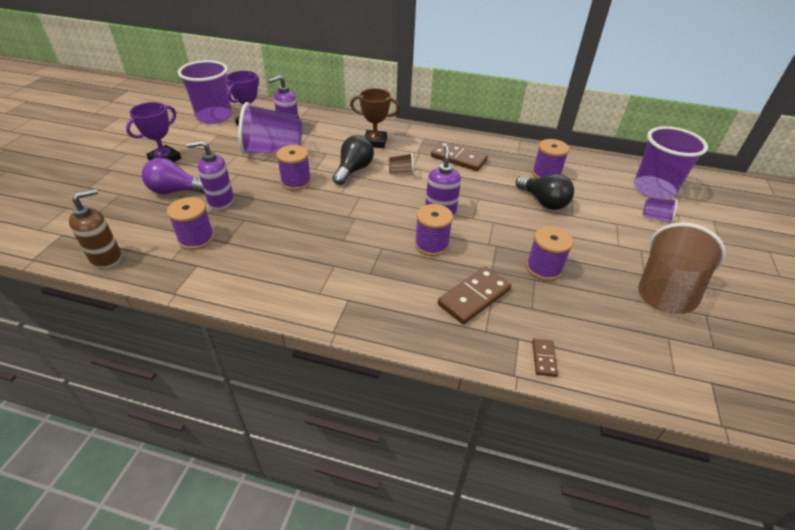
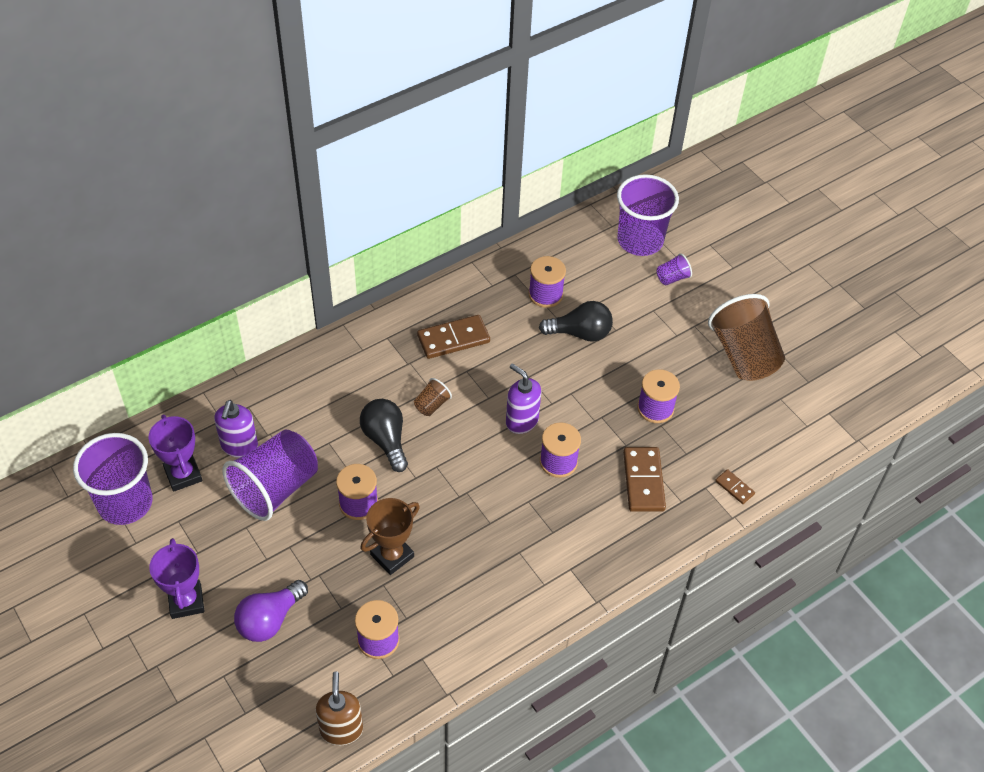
camera: 50 degrees left, 10 degrees up
purple soap dispenser [187,140,234,210] -> none
brown trophy [350,88,400,148] -> brown trophy moved to [361,498,420,575]

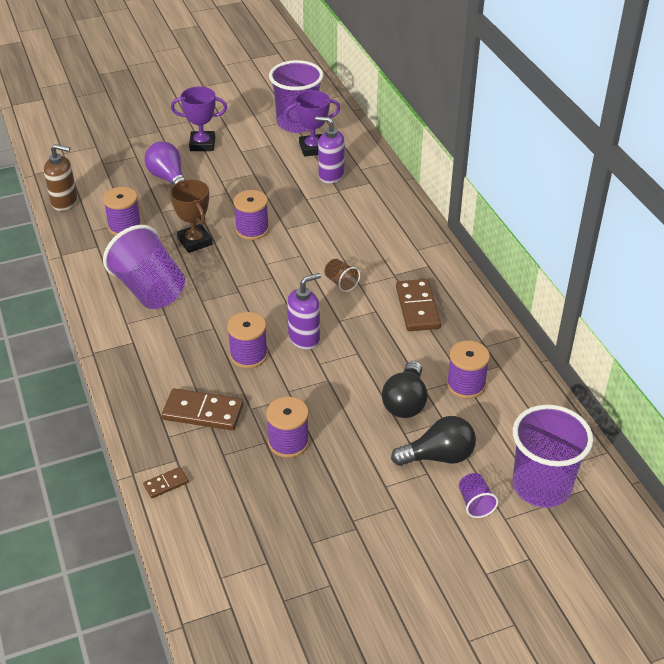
camera: 105 degrees right, 10 degrees down
purple cup [222,430,318,521] -> purple cup moved to [103,225,185,309]
black light bulb [360,399,408,472] -> black light bulb moved to [391,416,476,466]
brown cup [708,294,785,381] -> none

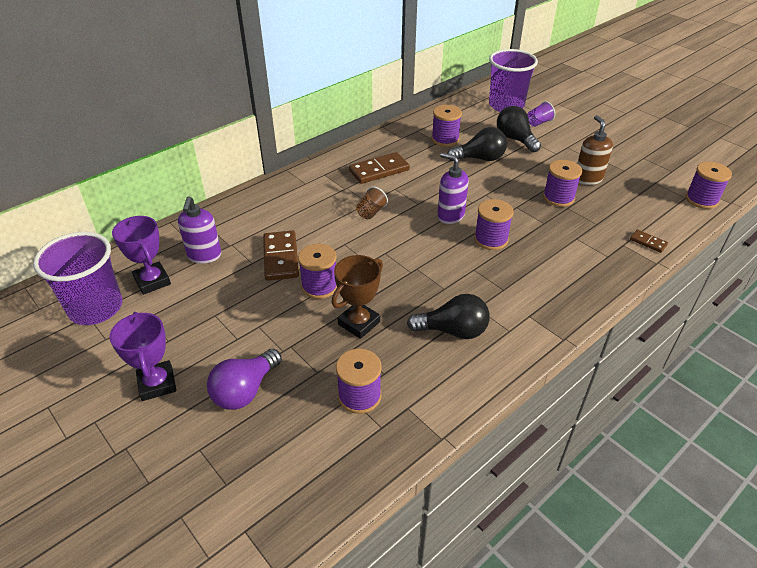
camera: 110 degrees left, 0 degrees up
brown soap dispenser [44,144,77,211] -> brown soap dispenser moved to [577,115,613,185]
purple cup [103,225,185,309] -> black light bulb [407,294,490,339]
brown domino [162,388,243,430] -> brown domino moved to [263,231,299,281]
none -> purple spool [685,162,732,209]

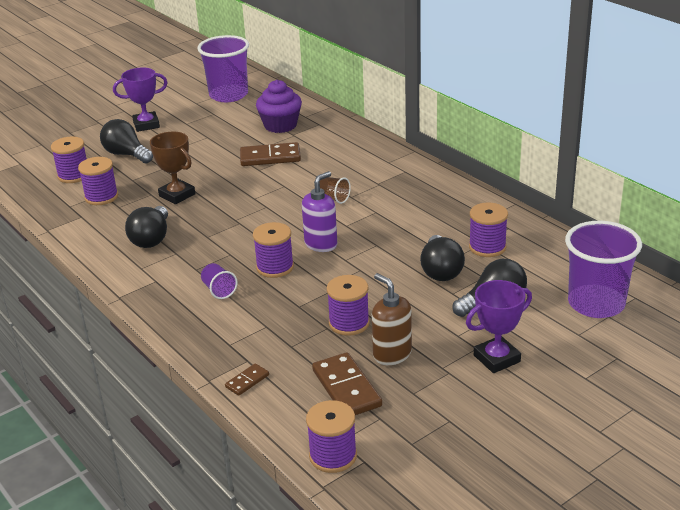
camera: 95 degrees right, 10 degrees down
purple trophy [112,216,171,295] -> purple trophy moved to [466,280,532,373]
purple soap dispenser [178,196,221,264] -> purple cupcake [256,80,302,133]
purple light bulb [207,349,282,410] -> black light bulb [100,119,153,164]
purple spool [298,244,337,299] -> purple spool moved to [51,136,87,183]
brown domino [349,152,410,184] -> brown domino moved to [312,352,382,415]
purple cup [527,101,555,127] -> purple cup moved to [201,263,238,299]
brown soap dispenser [577,115,613,185] -> brown soap dispenser turned 120 degrees counterclockwise [372,273,412,365]

